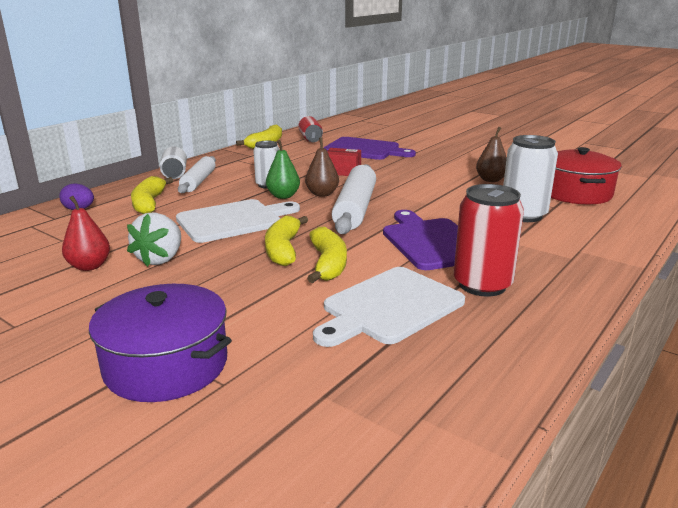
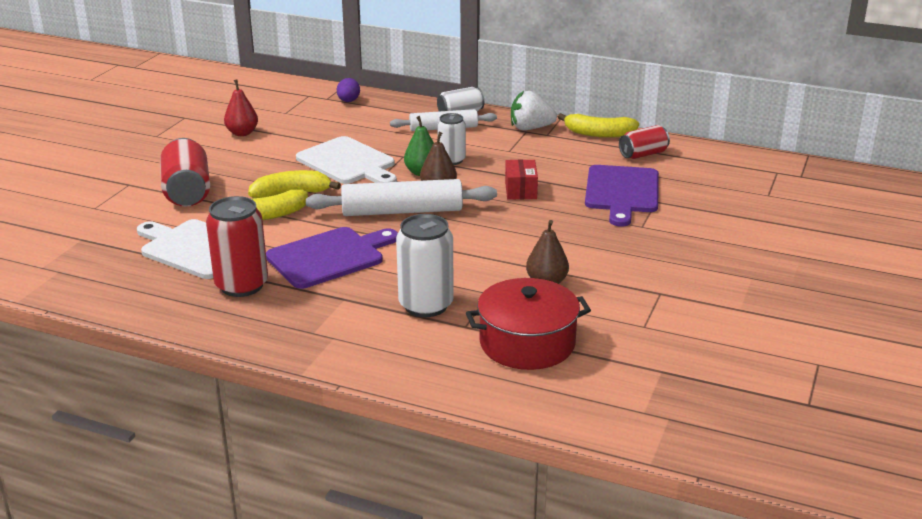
camera: 75 degrees right, 5 degrees up
purple pot [89,284,232,402] -> none
white strawberry [127,212,181,267] -> white strawberry moved to [511,91,557,130]
yellow banana [131,176,173,214] -> none
none -> red can [160,138,210,206]

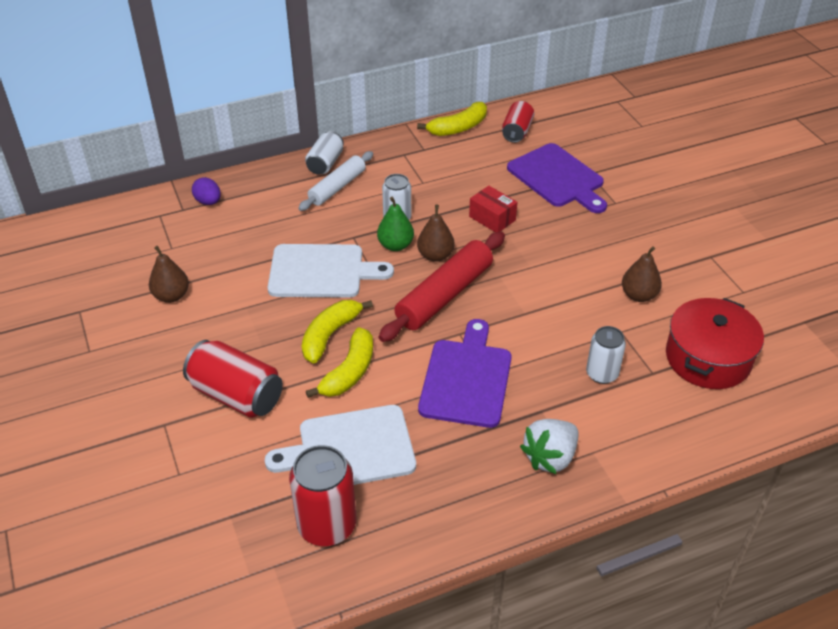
camera: 45 degrees left, 15 degrees up
red can [206,196,268,297] -> red can moved to [289,445,356,546]
red pear [224,80,258,136] -> brown pear [149,246,189,303]
white rolling pin [306,179,497,216] -> red rolling pin [379,232,505,342]
white can [396,214,454,317] -> white can [586,326,626,384], size x0.63
white strawberry [511,91,557,130] -> white strawberry moved to [520,419,579,474]

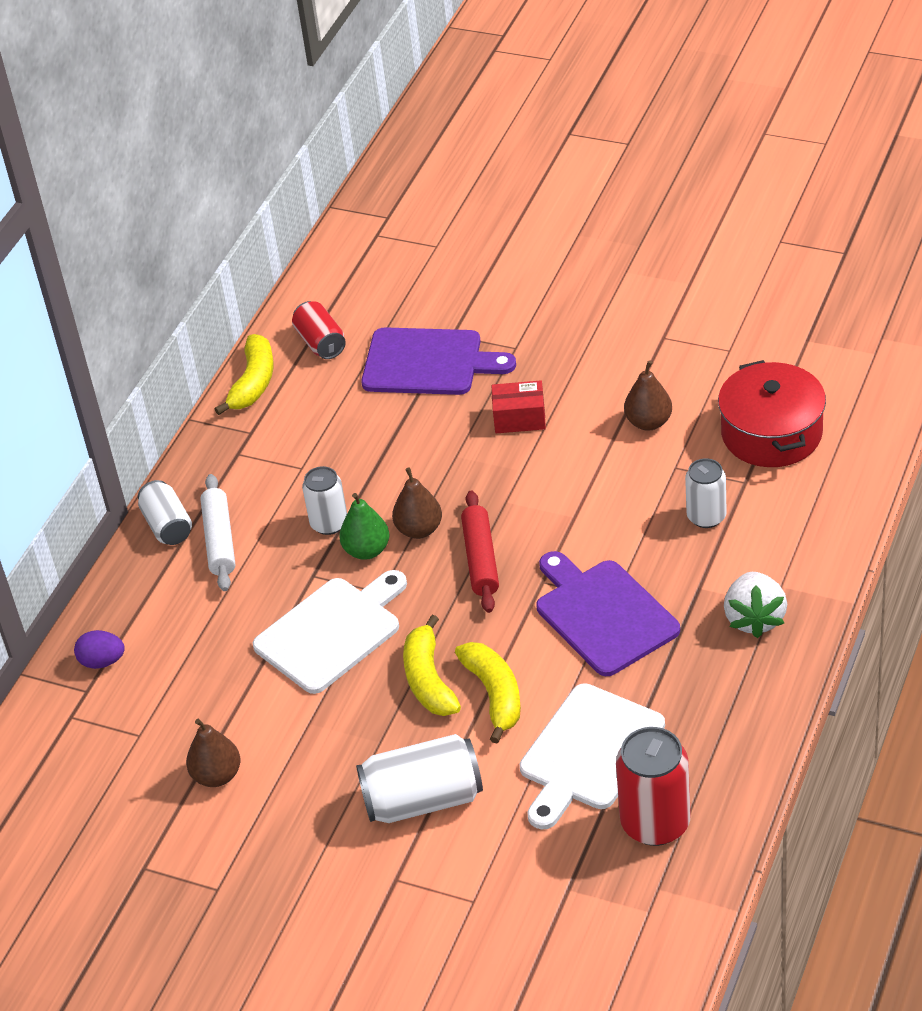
camera: 40 degrees left, 0 degrees up
red can [183,340,283,418] -> white can [356,734,483,823]
red rolling pin [379,232,505,342] -> red rolling pin [461,491,499,613], size x0.65
red box [469,186,517,232] -> red box moved to [492,380,546,433]

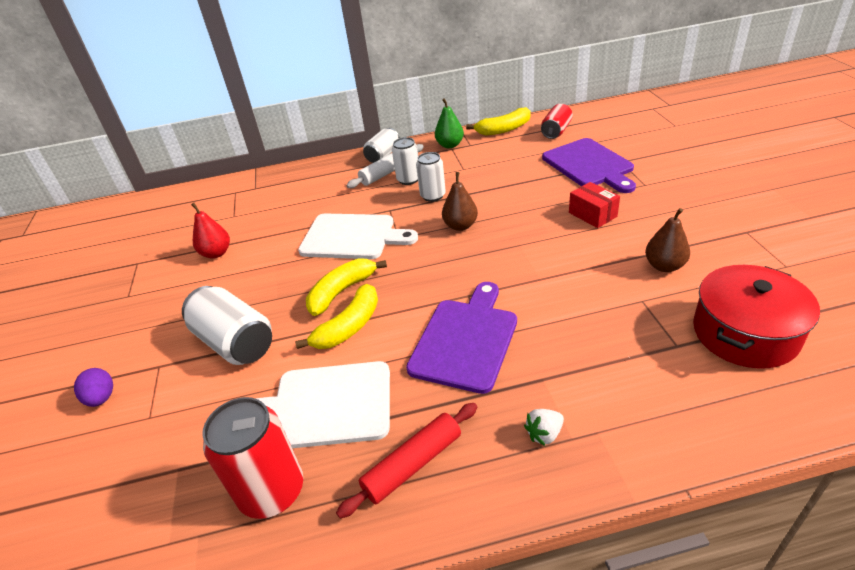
camera: 55 degrees right, 5 degrees down
purple egg [74,630,125,669] -> purple egg moved to [74,368,113,407]
brown pear [186,719,240,787] -> red pear [191,203,230,259]
green pear [339,493,389,560] -> green pear moved to [435,98,464,148]
red rolling pin [461,491,499,613] -> red rolling pin moved to [336,403,477,518]
white can [685,458,727,528] -> white can moved to [392,137,418,185]
white strawberry [724,572,787,638] -> white strawberry [524,409,564,446], size x0.55

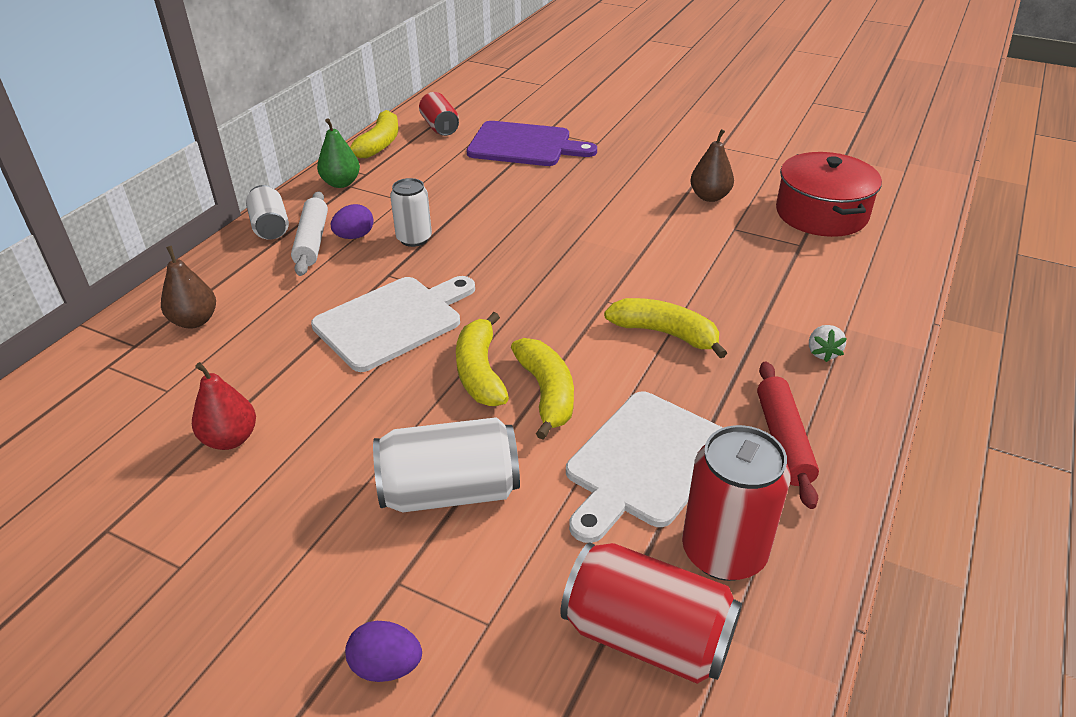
camera: 55 degrees left, 0 degrees up
white can [392,137,418,185] -> purple egg [331,204,374,239]
purple cutting board [406,282,517,394] -> yellow banana [604,298,727,358]
brown pear [442,172,478,231] -> brown pear moved to [161,246,216,329]
red box [569,182,620,228] -> none
none -> red can [561,542,742,684]

